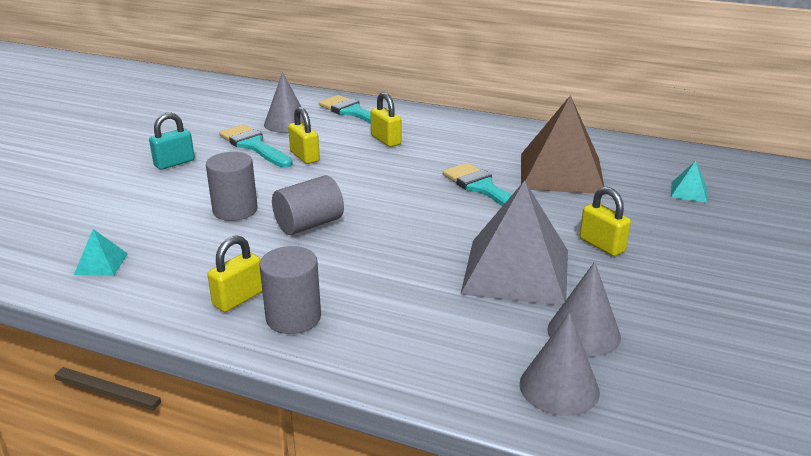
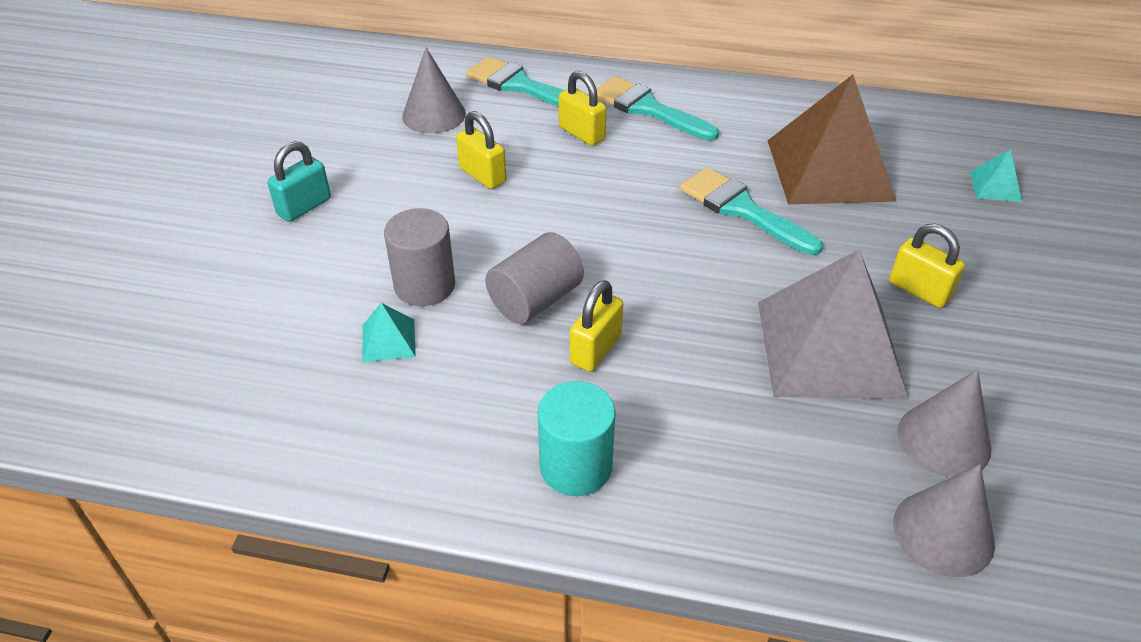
camera: 10 degrees left, 15 degrees up
turquoise pyramid [74,229,128,276] -> turquoise pyramid moved to [362,303,416,362]
yellow padlock [208,235,262,312] -> yellow padlock moved to [570,280,623,372]
turquoise brush [219,124,293,168] -> turquoise brush moved to [596,76,719,141]
grey cylinder [259,246,321,334] -> turquoise cylinder [538,381,616,496]

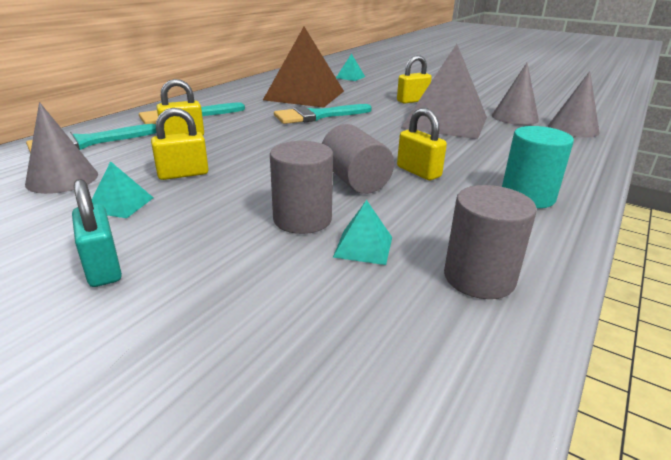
camera: 70 degrees left, 15 degrees down
none -> turquoise pyramid [92,161,154,218]
none -> grey cylinder [444,185,537,299]

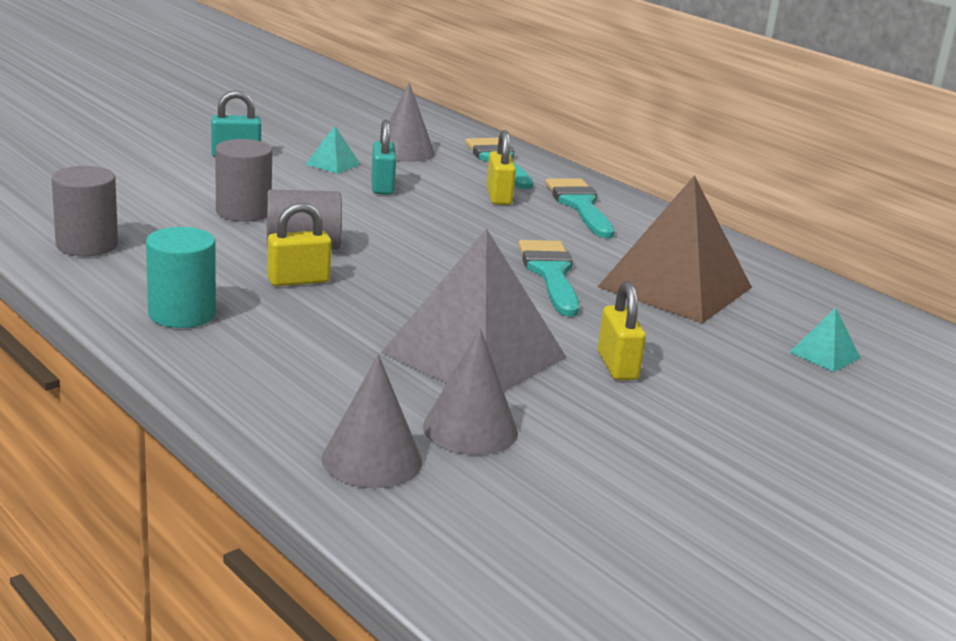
camera: 105 degrees right, 5 degrees down
yellow padlock [151,108,209,180] -> turquoise padlock [371,120,396,195]
turquoise pyramid [333,200,392,265] -> none

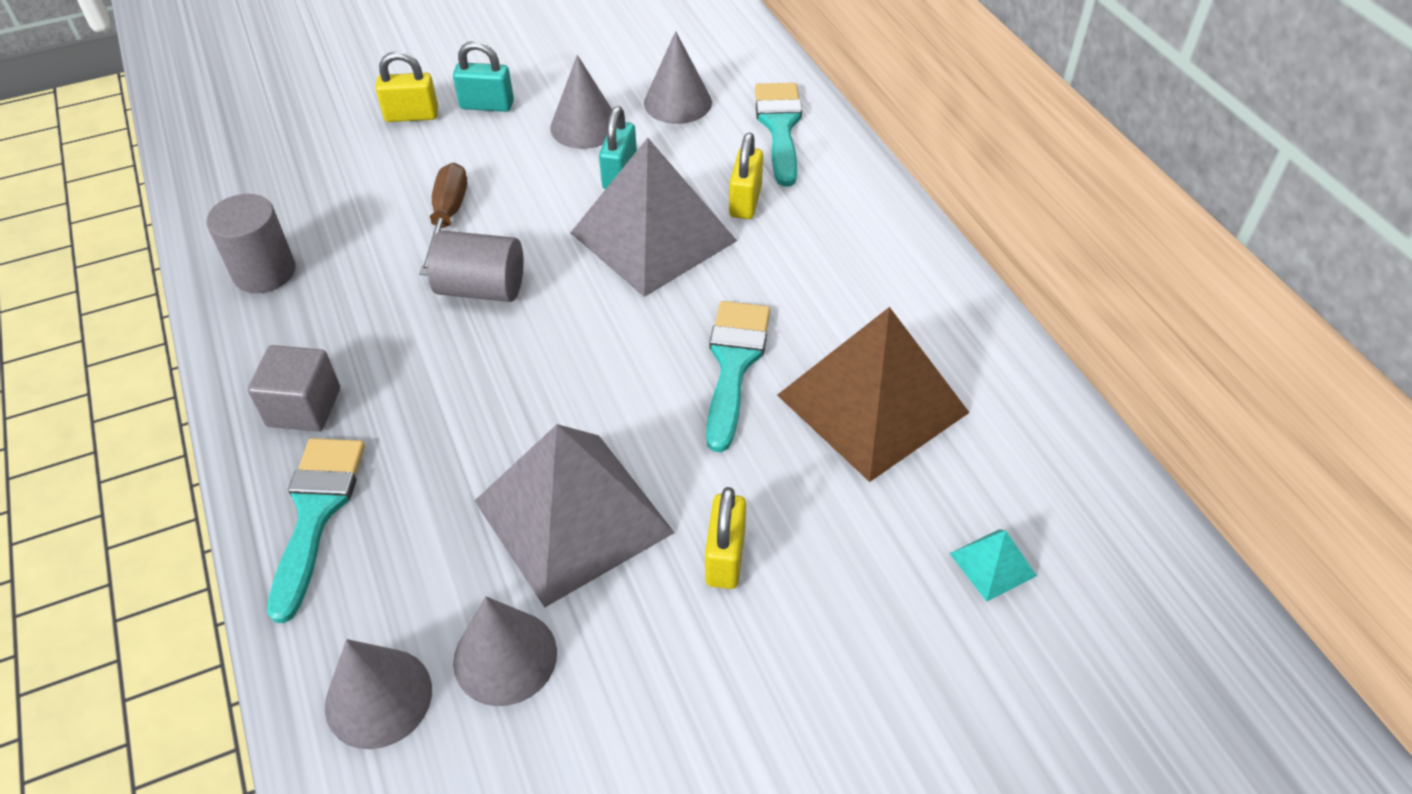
camera: 20 degrees right, 25 degrees up
turquoise cylinder [146,227,216,328] -> grey cube [248,345,340,432]
grey cylinder [215,139,272,222] -> brown screwdriver [419,163,467,275]
yellow padlock [267,203,331,286] -> yellow padlock moved to [375,51,438,122]
turquoise pyramid [305,126,361,174] -> grey cone [550,55,612,149]
turquoise brush [545,178,615,238] -> turquoise brush moved to [267,438,365,623]
none -> grey pyramid [570,138,737,297]

